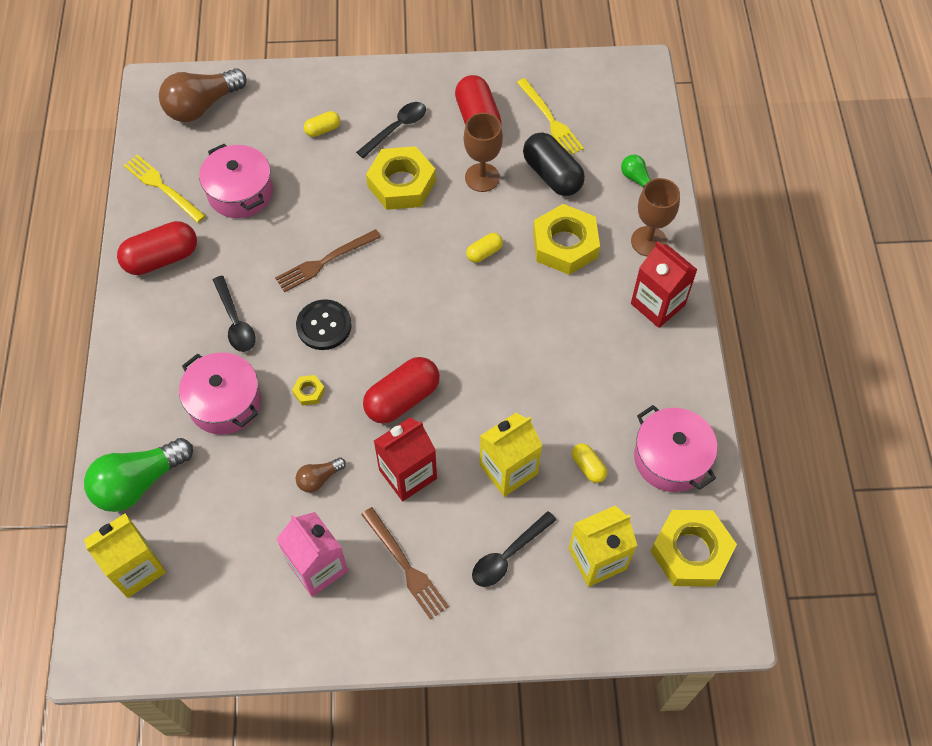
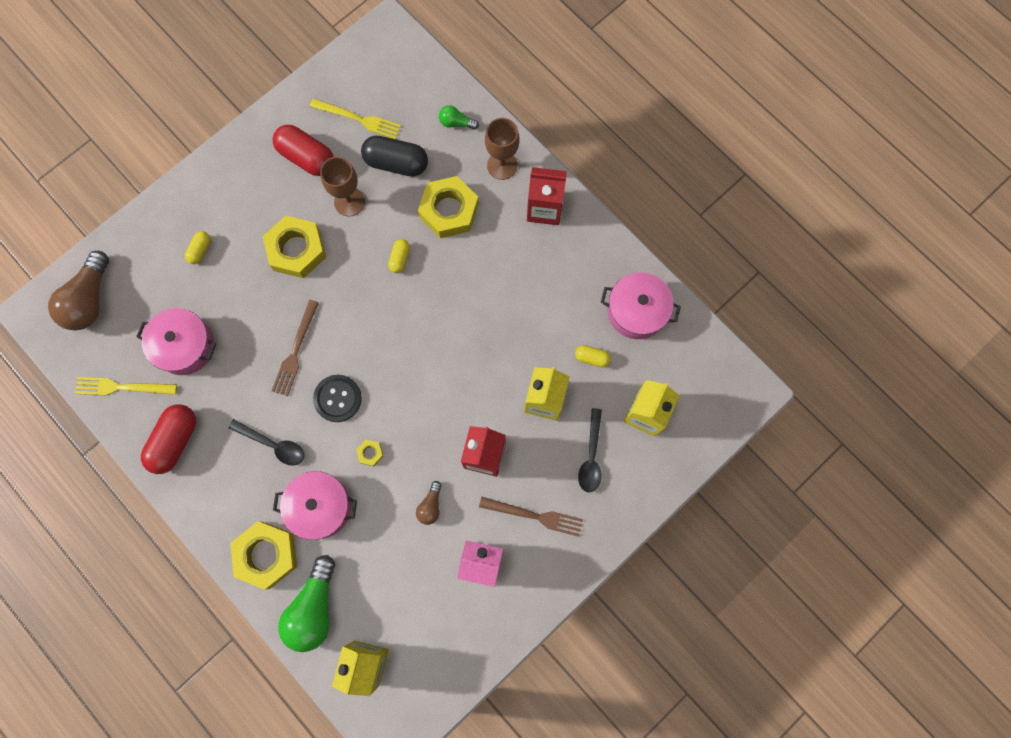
camera: 40 degrees left, 15 degrees up
black spoon [356,102,426,158] -> none
red capsule [363,357,440,424] -> none
yellow nut [650,510,737,587] -> yellow nut moved to [230,521,297,590]

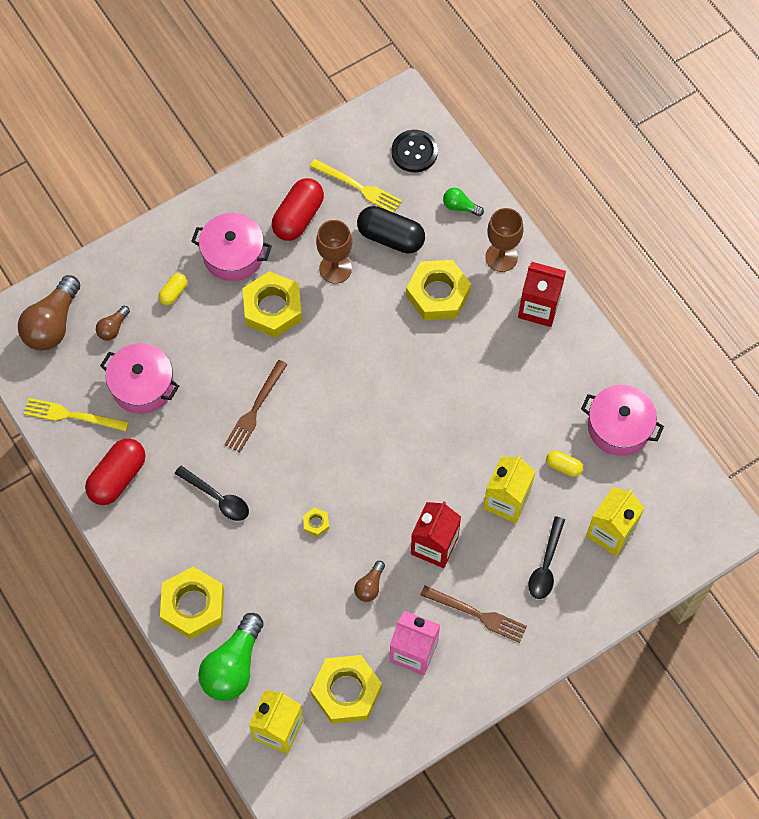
camera: 10 degrees right, 10 degrees down
red capsule [273,125,334,176] -> red capsule turned 75 degrees clockwise [272,178,324,241]
pink pot [273,471,357,540] -> pink pot moved to [191,213,272,281]
black button [313,375,362,422] -> black button moved to [391,130,438,172]
yellow capsule [388,239,410,273] -> none
none -> brown light bulb [96,306,130,341]
none -> yellow nut [311,655,382,724]

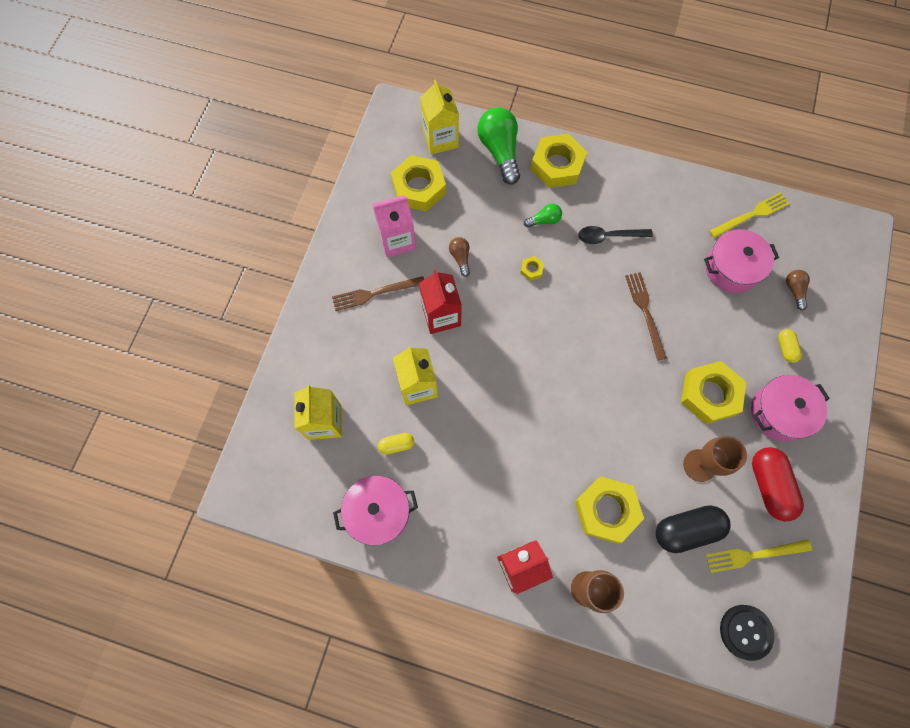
camera: 140 degrees right, 5 degrees up
brown light bulb [18,275,80,351] -> none
red capsule [85,438,145,505] -> none
green light bulb [443,188,484,216] -> green light bulb moved to [524,203,562,228]
black spoon [528,516,565,599] -> none

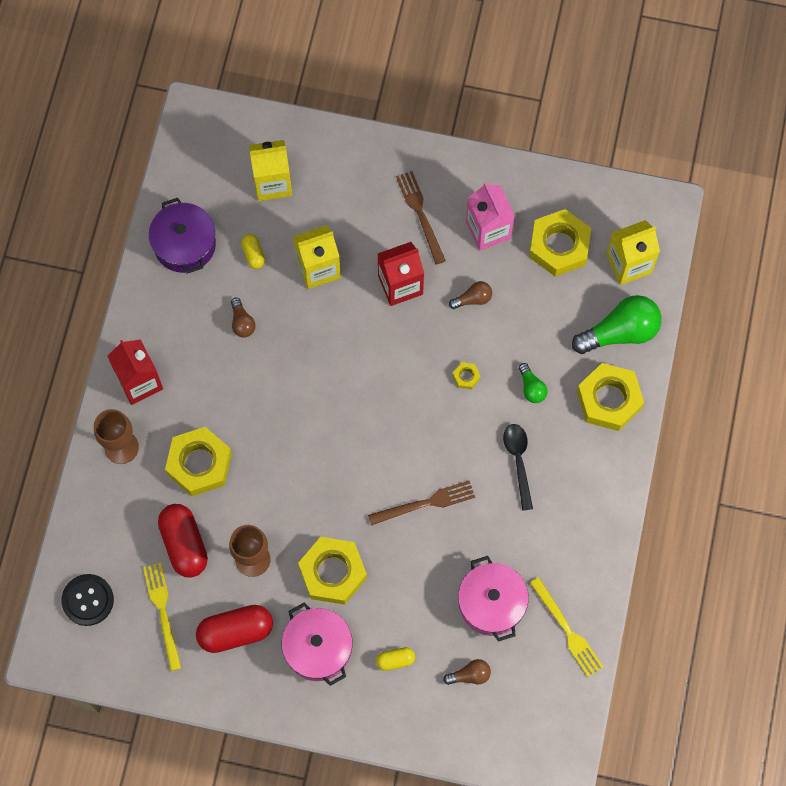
camera: 85 degrees right, 0 degrees up
pink pot [333,475,418,545] -> purple pot [149,198,216,274]
black capsule [656,505,731,553] -> red capsule [158,504,208,577]
none -> brown light bulb [231,298,256,338]

